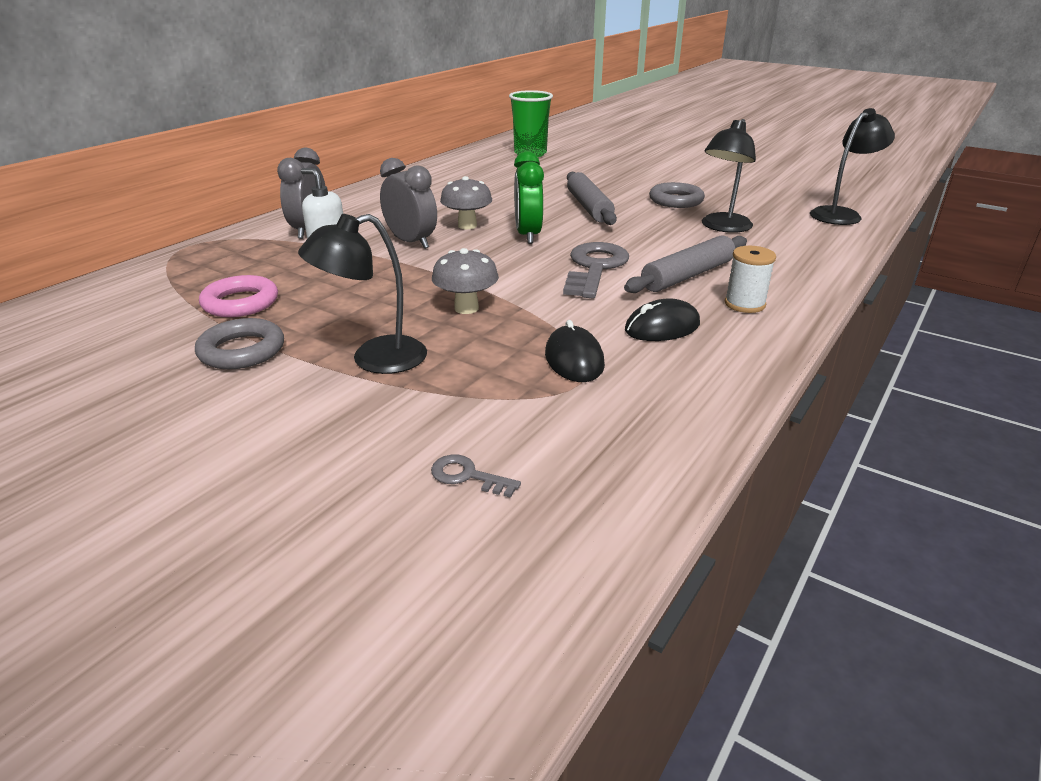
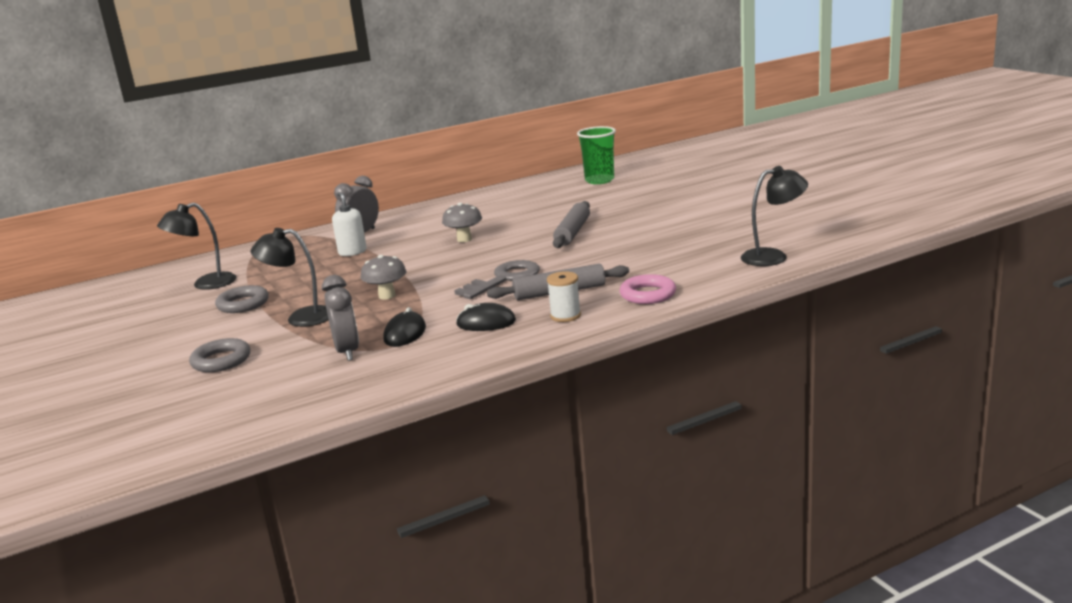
camera: 30 degrees right, 10 degrees down
pink ring [199,275,278,317] -> pink ring moved to [620,274,676,304]
grey clock [380,158,437,249] -> grey clock moved to [322,275,359,361]
grey key [431,455,521,498] -> none
green clock [514,151,544,244] -> none
grey ring [649,182,705,208] -> grey ring moved to [189,338,250,372]
black lamp [702,119,756,233] -> black lamp moved to [157,203,236,290]

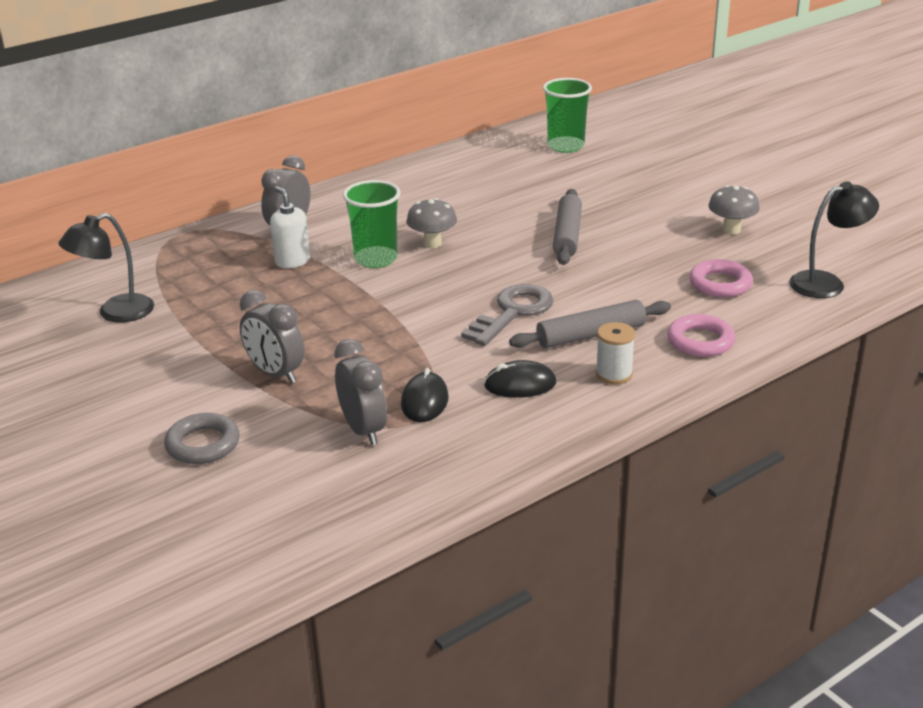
camera: 10 degrees left, 10 degrees up
grey ring [215,285,269,313] -> none
black lamp [251,228,329,327] -> grey clock [240,290,305,383]
grey mushroom [361,255,406,300] -> grey mushroom moved to [708,185,760,234]
none -> green cup [343,180,401,268]
none -> pink ring [689,259,753,297]

